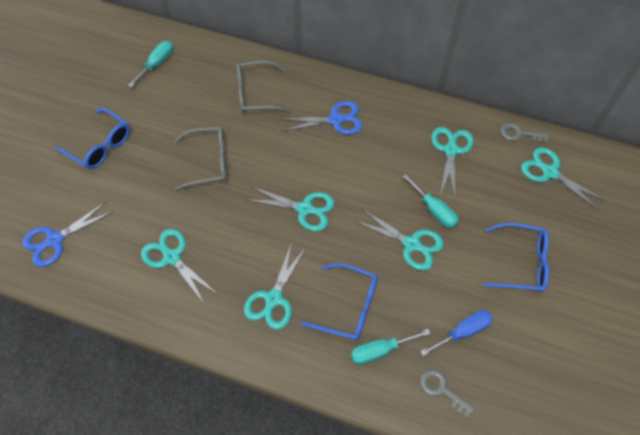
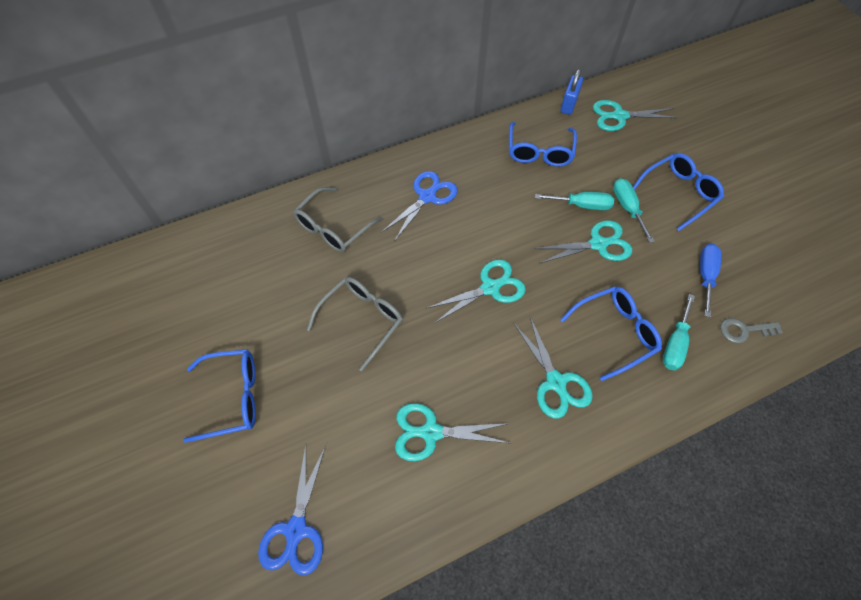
camera: 45 degrees left, 0 degrees up
turquoise screwdriver [128,41,173,87] -> turquoise screwdriver moved to [613,178,655,243]
turquoise scissors [431,127,474,199] -> blue glasses [509,122,577,167]
grey key [500,123,549,143] -> blue padlock [561,69,583,115]

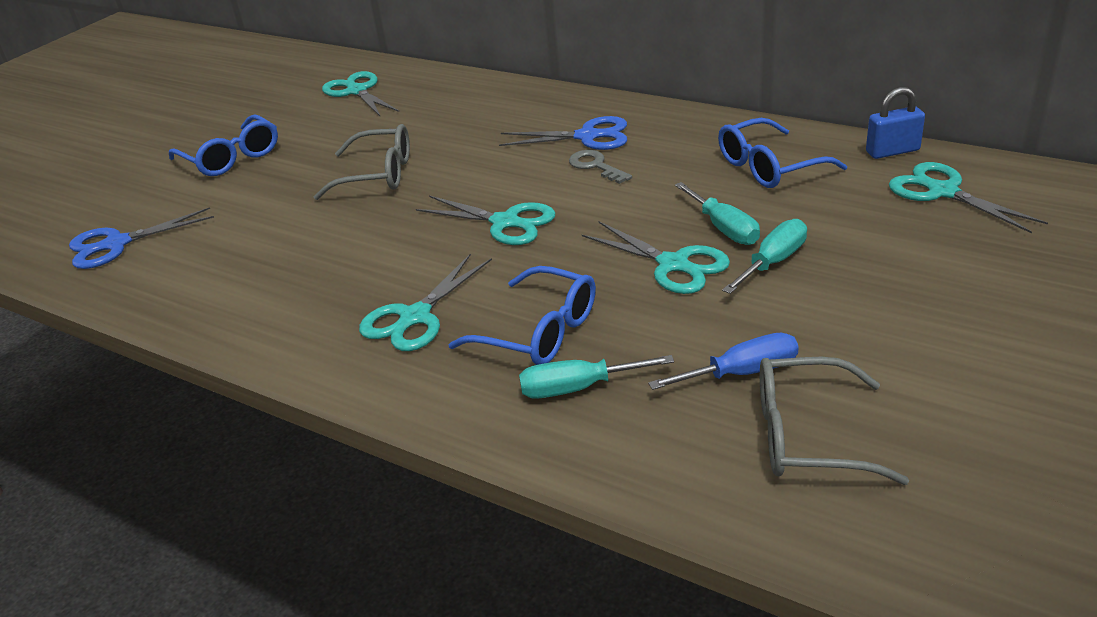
camera: 60 degrees right, 25 degrees down
grey glasses [293,187,383,252] -> grey glasses moved to [760,357,909,485]
turquoise scissors [395,403,510,461] -> turquoise scissors moved to [322,71,399,116]
blue glasses [633,153,724,231] -> none
grey key [720,318,783,343] -> grey key moved to [569,150,632,184]

